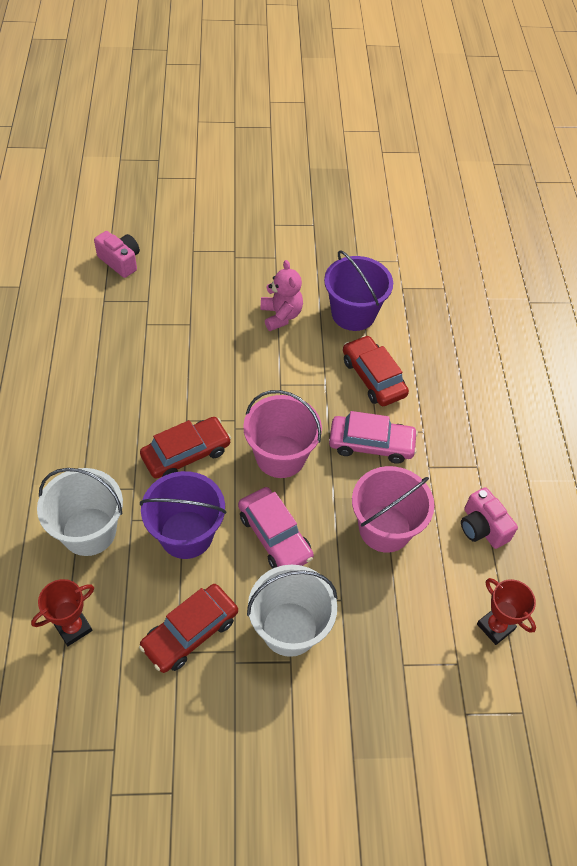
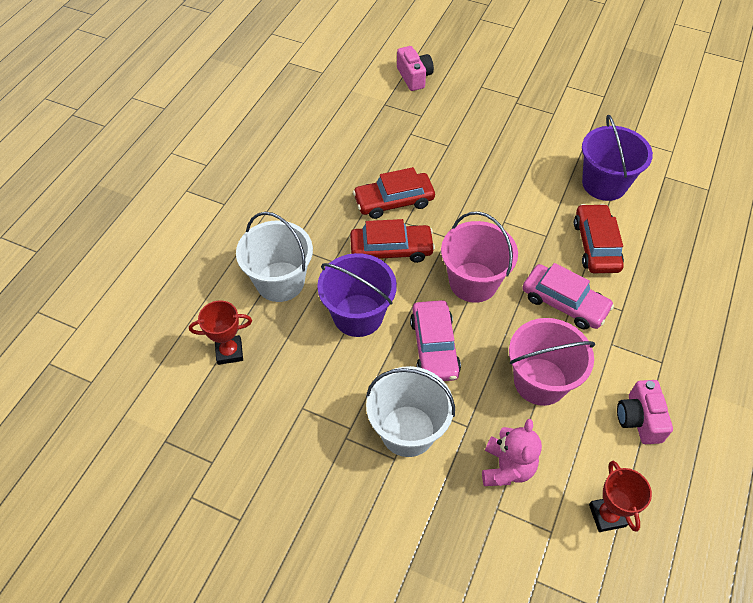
camera: 30 degrees right, 0 degrees up
red car [139,584,238,673] -> red car moved to [353,167,435,219]
pink teddy bear [261,260,303,331] -> pink teddy bear moved to [482,419,542,486]

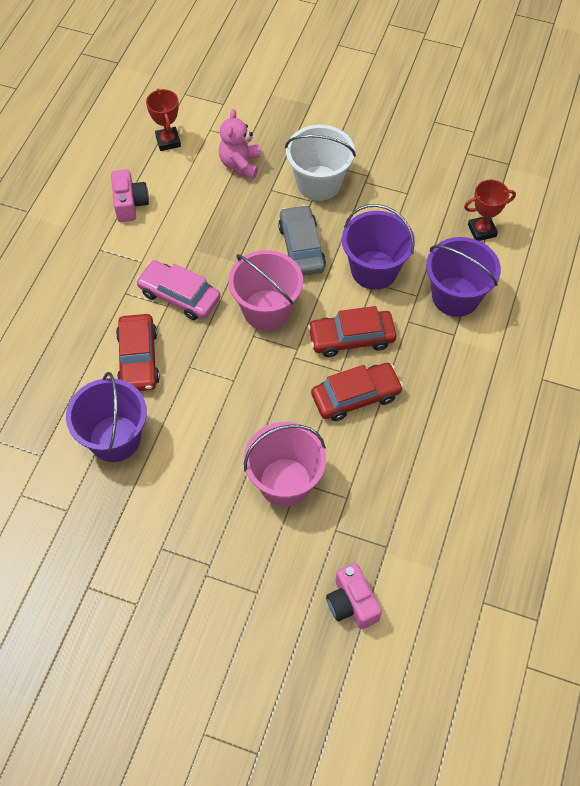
camera: 175 degrees right, 5 degrees up
white bucket [236,212,313,302] -> purple bucket [426,237,501,317]
pink car [410,300,461,381] -> grey car [278,205,326,276]
pink bucket [509,318,595,406] -> pink bucket moved to [244,422,326,507]

